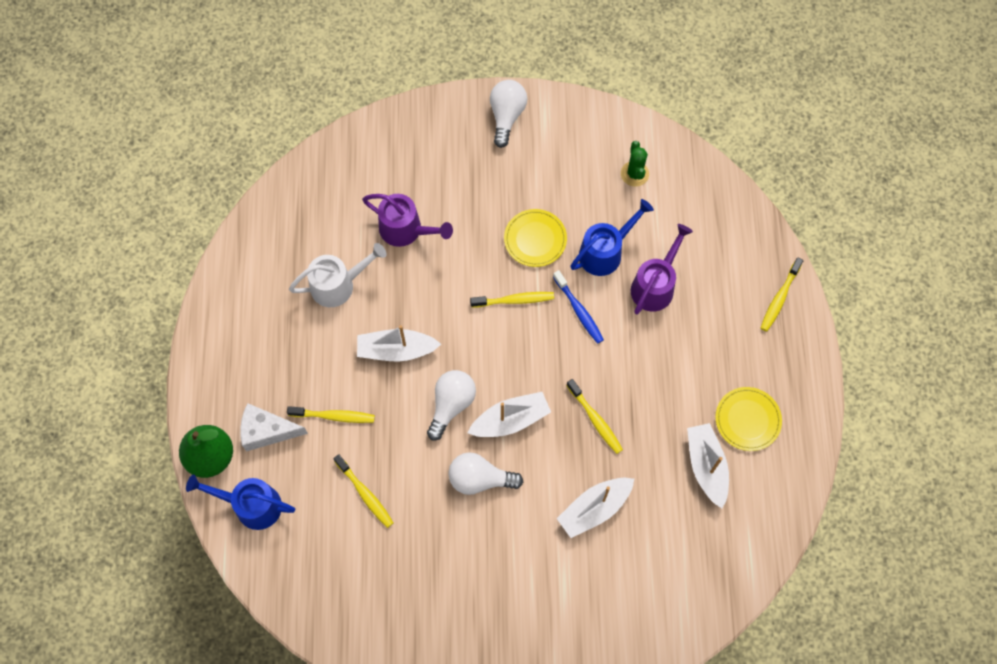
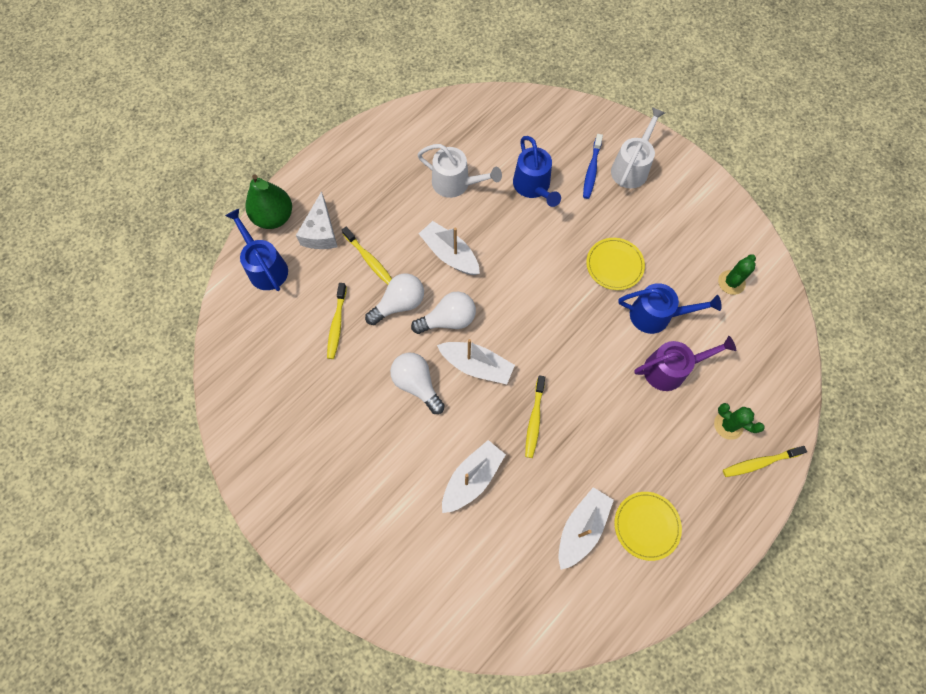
camera: 45 degrees right, 0 degrees up
white cheese [240,403,308,452] -> white cheese turned 135 degrees counterclockwise [296,191,338,249]
purple watering can [362,194,453,247] -> blue watering can [513,136,561,207]
yellow toothbrush [470,292,554,307] -> none
white light bulb [490,80,527,148] -> white light bulb moved to [365,273,424,325]
blue toothbrush [553,270,604,344] -> blue toothbrush moved to [583,134,603,199]
white boat [557,478,634,538] -> white boat turned 120 degrees clockwise [442,440,506,513]
none -> white watering can [611,107,665,189]
none -> green cactus [714,403,765,440]

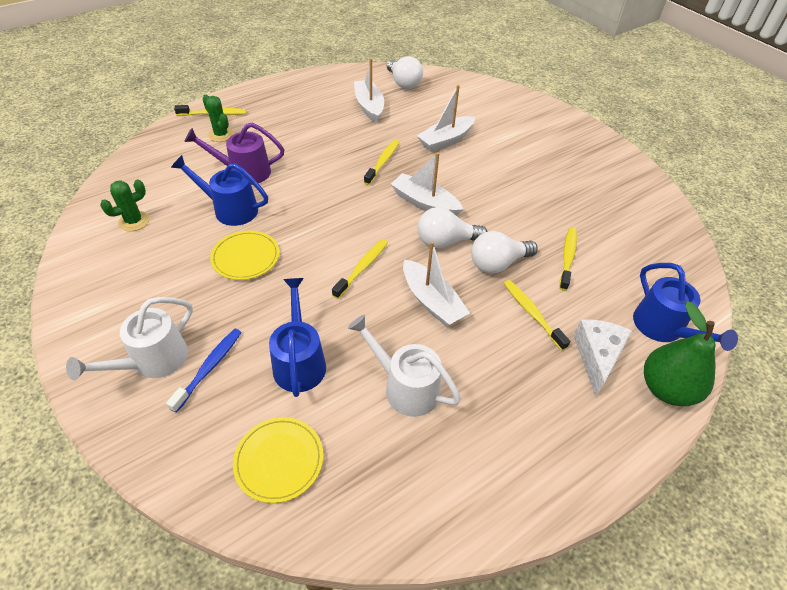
camera: 170 degrees left, 20 degrees down
white light bulb [390,353,445,414] -> white light bulb moved to [387,56,423,89]
white boat [558,487,614,570] -> white boat turned 120 degrees clockwise [354,58,384,123]
yellow plate [614,492,682,561] -> yellow plate moved to [233,417,323,503]
none -> yellow toothbrush [332,239,388,299]

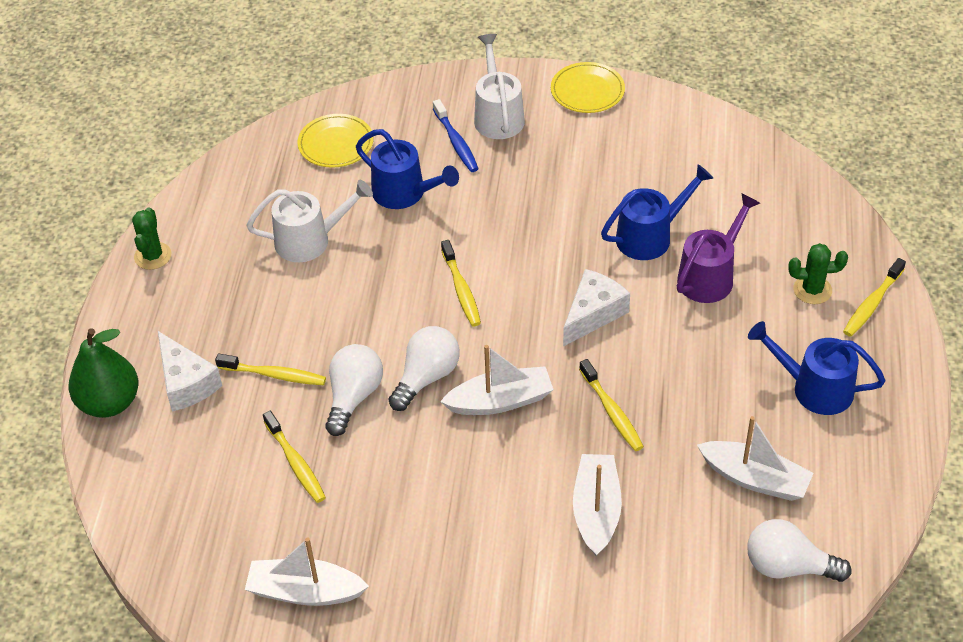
camera: 135 degrees right, 0 degrees up
green cactus [100,179,149,231] -> green cactus moved to [132,207,171,270]
yellow plate [210,231,279,280] -> yellow plate moved to [551,62,625,113]
white boat [403,241,470,326] -> white boat moved to [245,538,369,606]
blue watering can [633,263,738,351] -> blue watering can moved to [748,321,885,415]
none -> white cheese [563,269,630,347]

